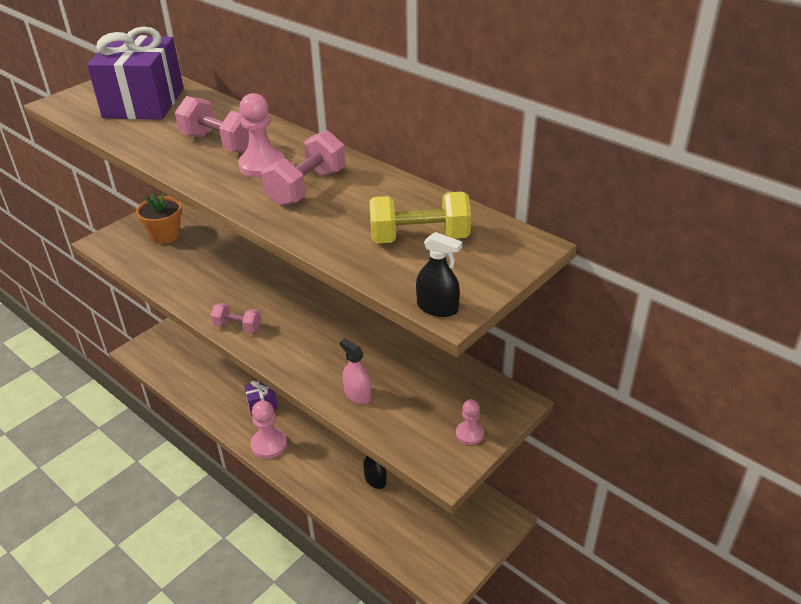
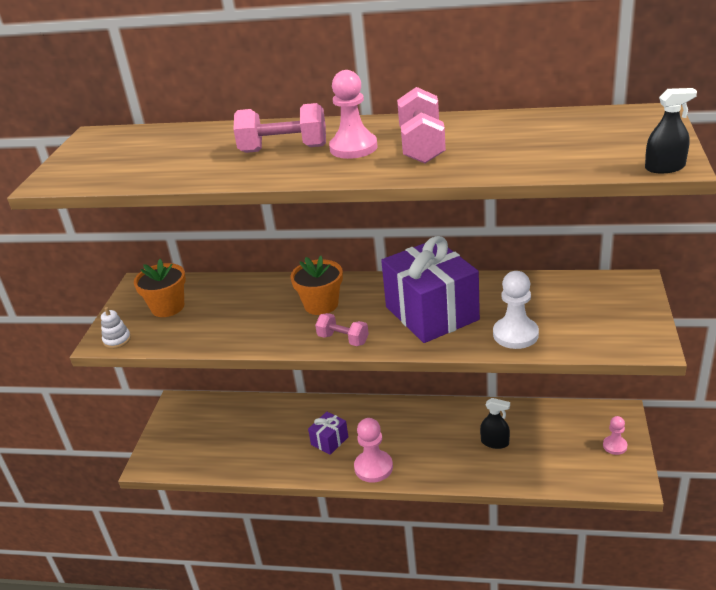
camera: 30 degrees left, 5 degrees down
purple gift [87,27,184,120] -> purple gift moved to [381,236,480,343]
pink dumbbell [210,303,261,333] -> pink dumbbell turned 45 degrees clockwise [315,313,369,346]
pink spray bottle [340,338,371,404] -> white pawn [493,271,539,349]
yellow dumbbell [369,192,471,243] -> none
pink pawn [456,399,484,445] -> pink pawn moved to [603,416,627,455]
none -> white stacking toy [101,307,131,349]
none -> orange flower pot [290,256,343,315]

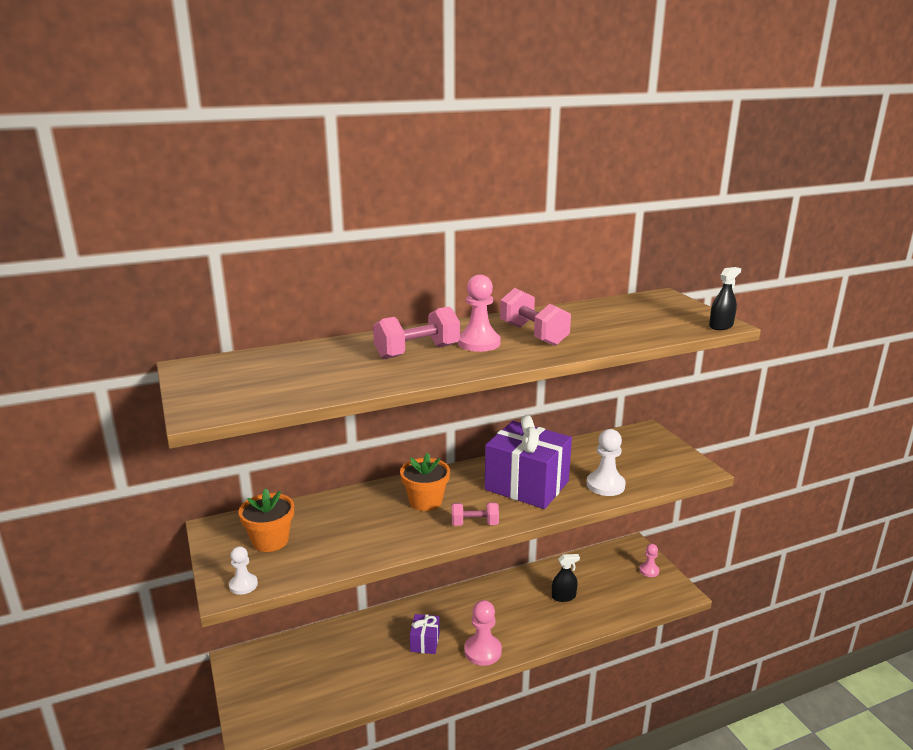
camera: 35 degrees left, 10 degrees down
white stacking toy [101,307,131,349] -> white pawn [229,546,258,595]

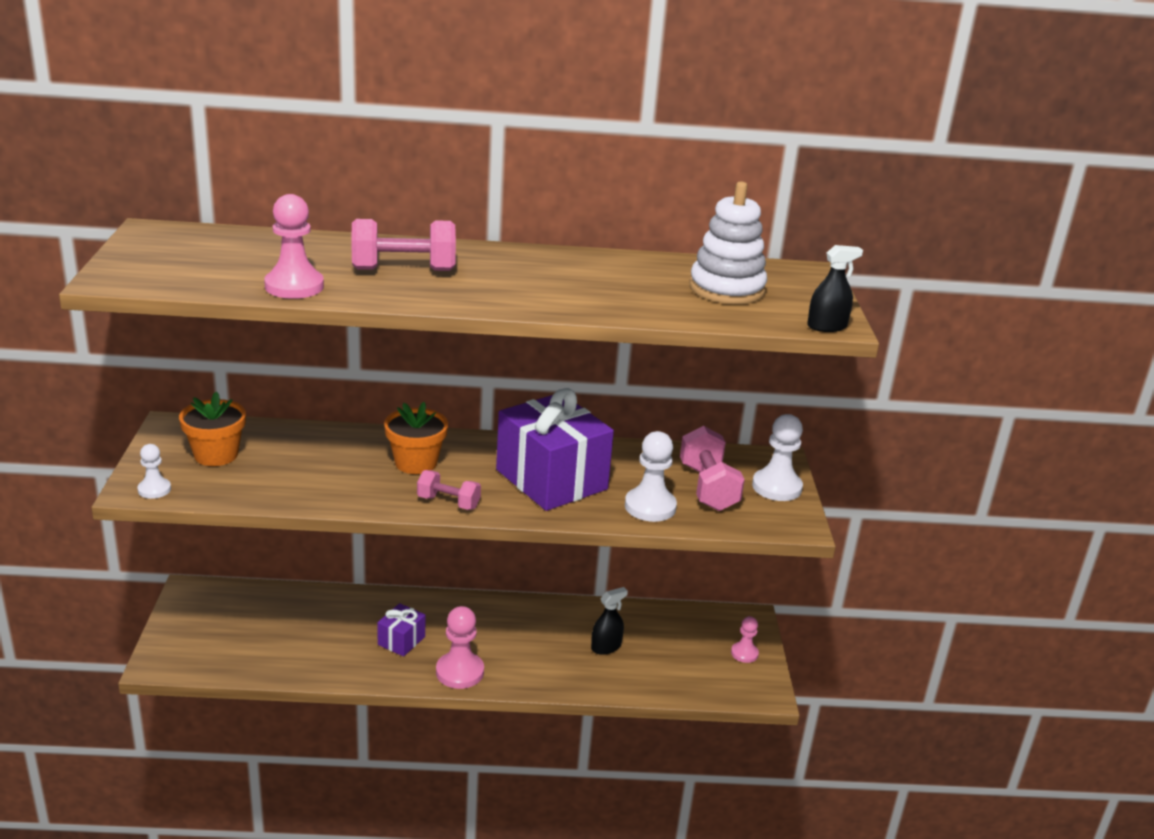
camera: 20 degrees right, 5 degrees up
pink pawn [458,275,501,352] -> pink pawn moved to [264,194,324,299]
pink dumbbell [500,288,571,346] -> pink dumbbell moved to [680,426,745,511]
black spray bottle [552,554,580,602] -> black spray bottle turned 45 degrees counterclockwise [591,587,628,655]
none -> white stacking toy [689,182,767,304]
none -> white pawn [752,414,803,501]

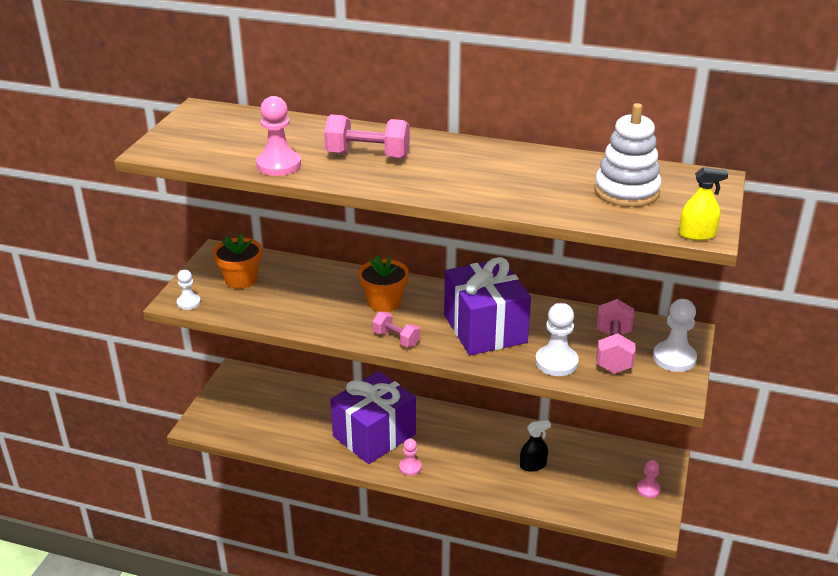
camera: 20 degrees right, 5 degrees up
purple gift [377,603,425,657] -> purple gift [330,371,416,464], size x2.21
pink pawn [436,606,484,689] -> pink pawn [399,438,422,476], size x0.59
black spray bottle [807,245,863,332] -> yellow spray bottle [679,167,728,241]

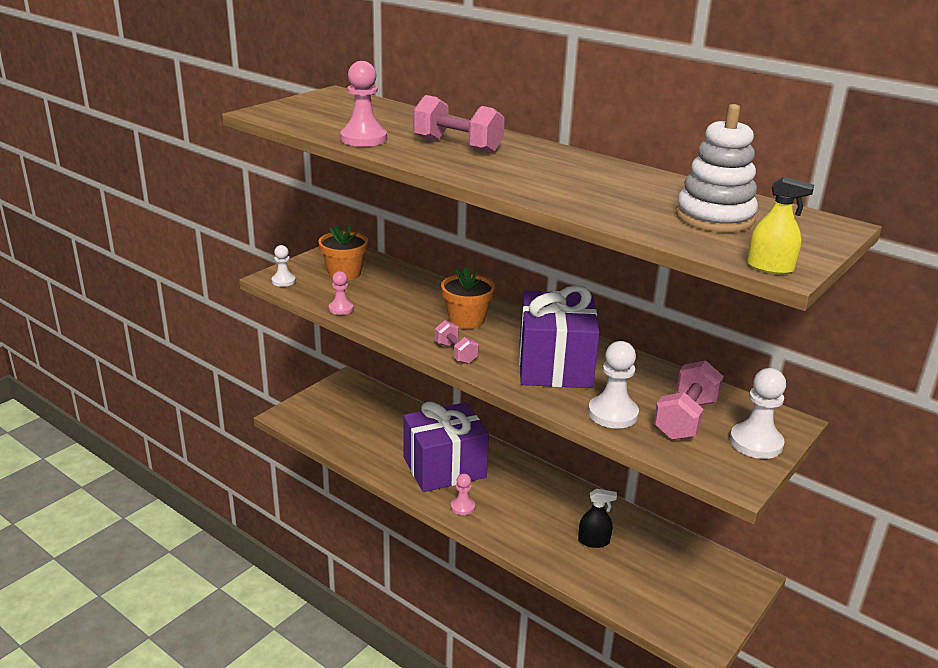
camera: 20 degrees right, 5 degrees down
pink pawn [637,460,661,498] -> pink pawn moved to [329,271,354,315]

